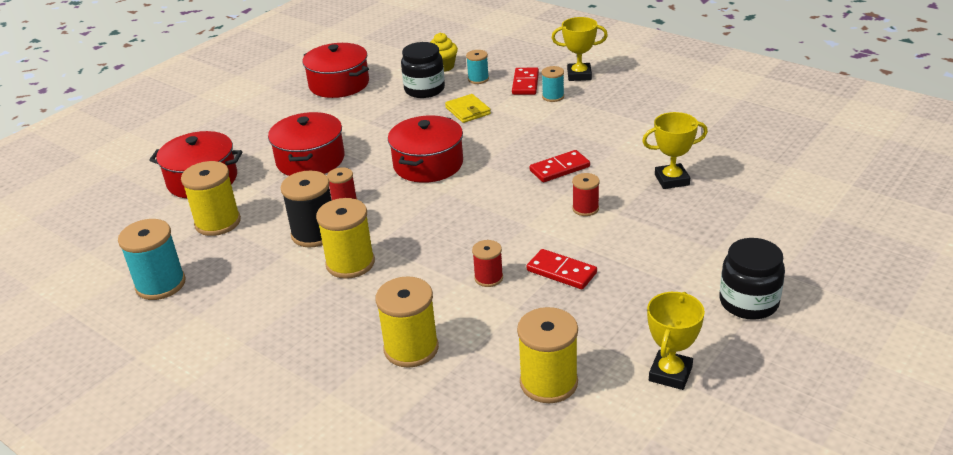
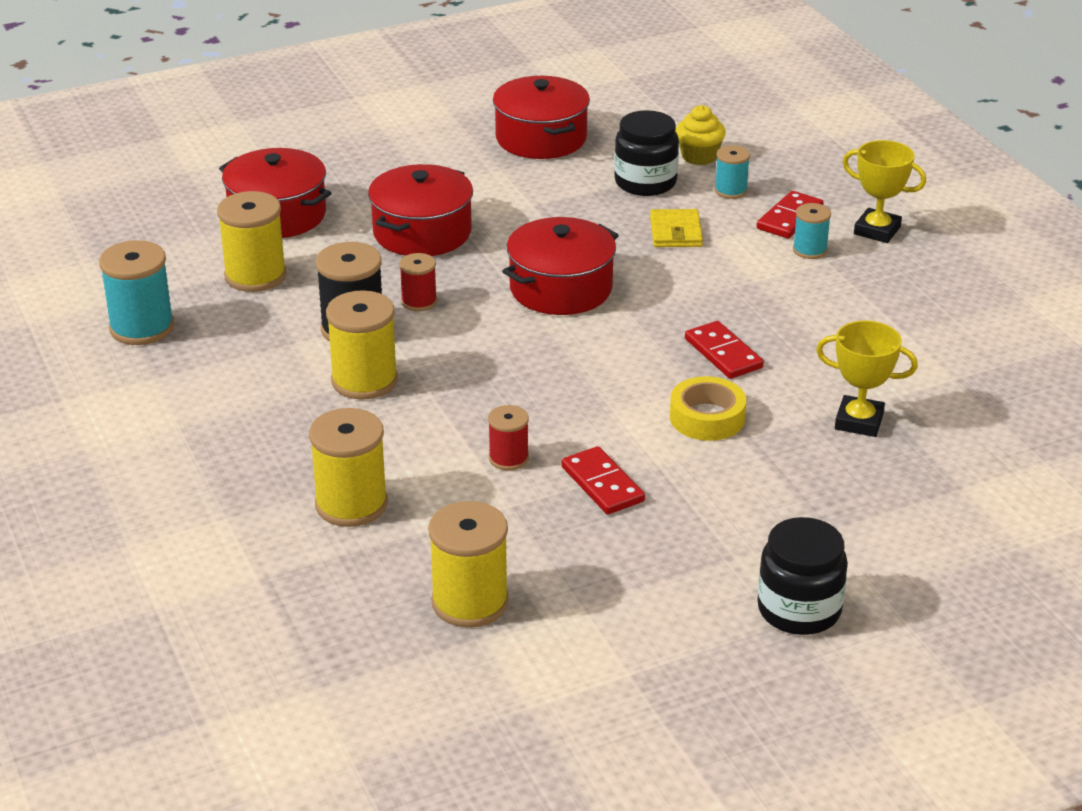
camera: 25 degrees right, 0 degrees up
red domino [529,150,590,182] -> red domino turned 60 degrees clockwise [685,321,764,379]
red spool [572,173,599,216] -> yellow tape [670,376,746,441]
yellow trophy [647,292,705,390] -> none

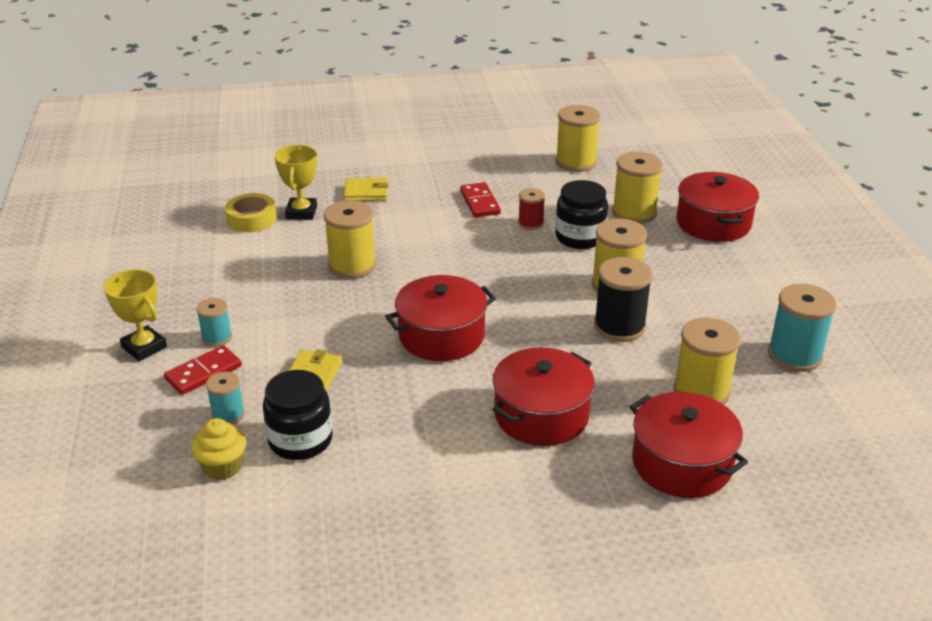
camera: 165 degrees left, 0 degrees up
red spool [399,253,437,311] -> none
red pot [493,76,590,159] -> red pot moved to [677,172,759,242]
yellow tape [670,376,746,441] -> yellow tape moved to [225,193,277,232]
red domino [685,321,764,379] -> yellow spool [324,200,376,279]
black jar [757,517,848,635] -> black jar moved to [555,180,608,249]
yellow trophy [816,321,918,437] -> yellow trophy turned 60 degrees clockwise [274,145,317,220]
none -> yellow wallet [344,178,388,201]

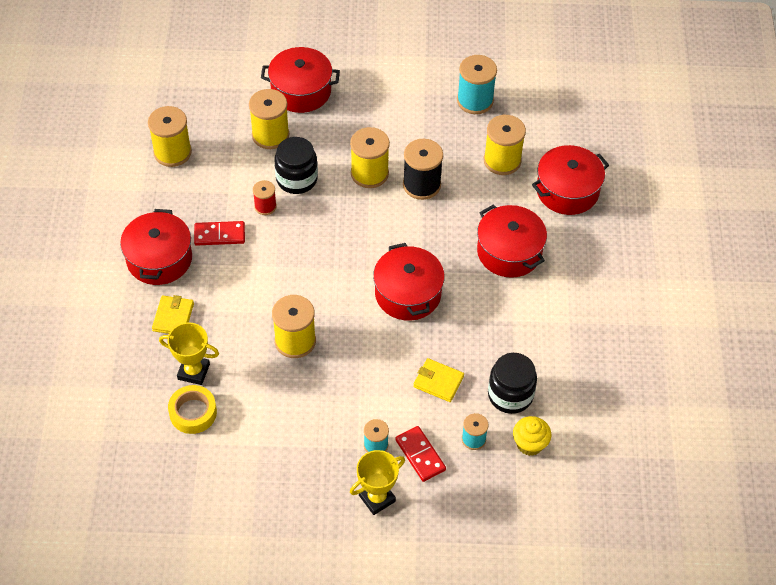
camera: 80 degrees left, 20 degrees up
none -> red pot [120,209,192,285]

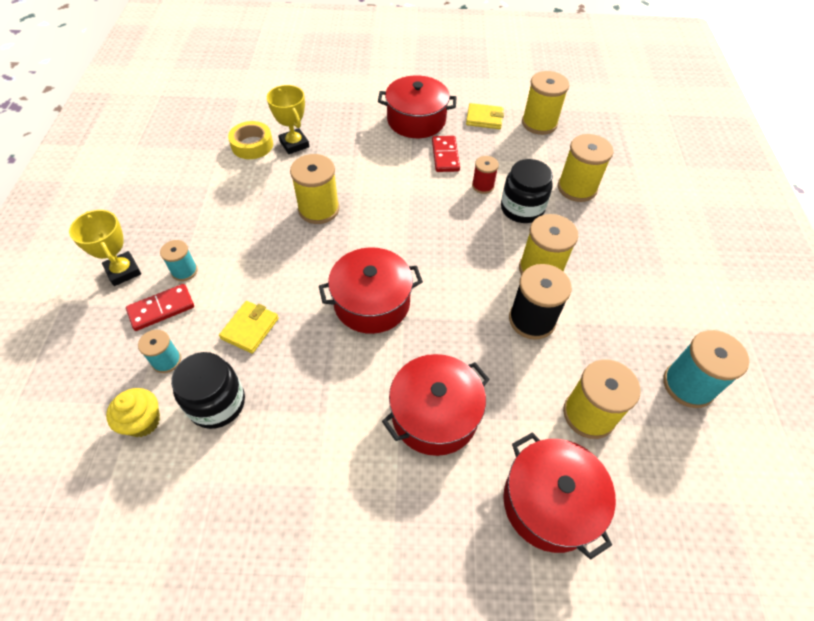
camera: 90 degrees right, 0 degrees up
yellow wallet [152,295,194,334] -> yellow wallet moved to [466,103,504,129]
yellow trophy [159,322,219,385] -> yellow trophy turned 45 degrees counterclockwise [267,85,309,154]
red pot [261,47,340,113] -> none

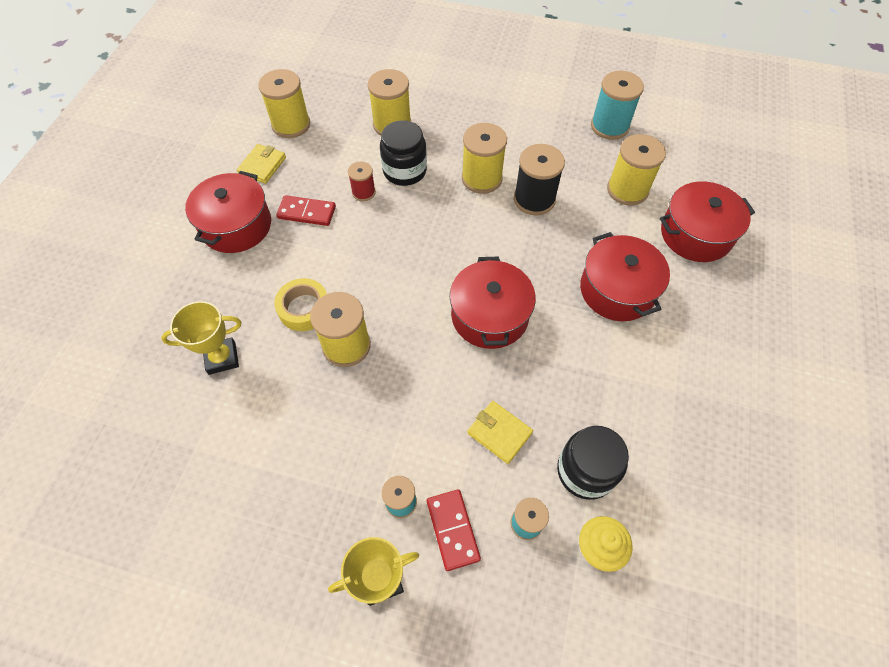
camera: 75 degrees left, 5 degrees up
yellow tape [228,121,273,159] -> yellow tape moved to [274,278,327,331]

